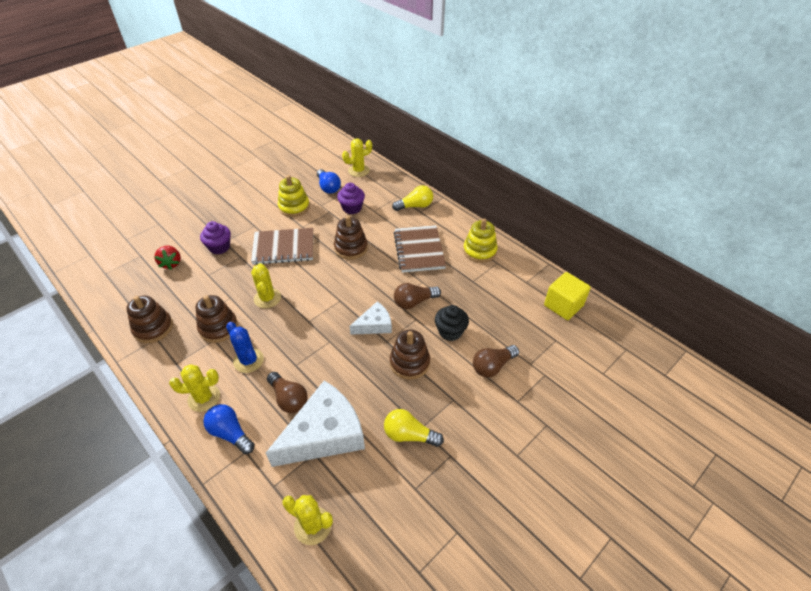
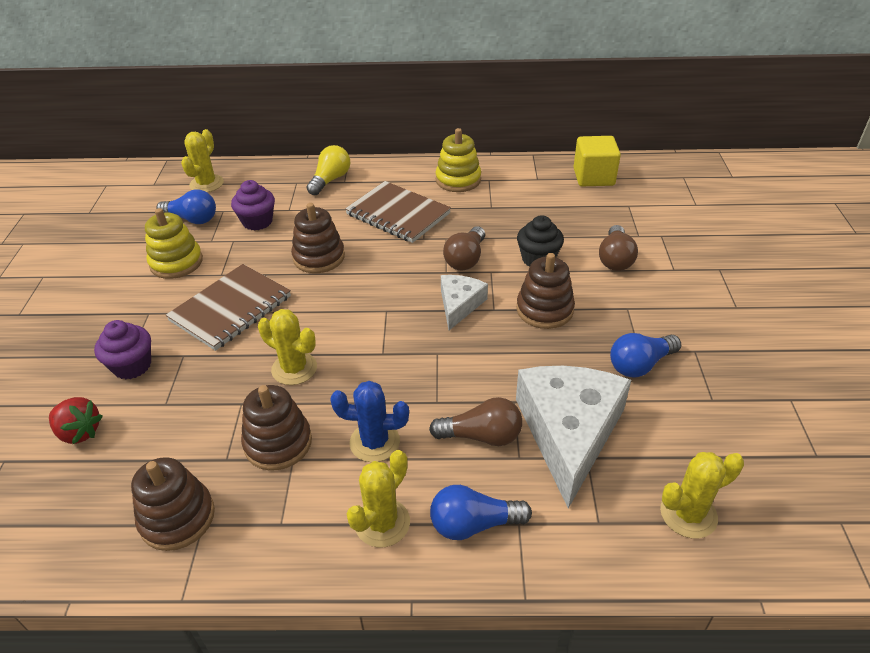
camera: 45 degrees left, 5 degrees down
yellow light bulb [384,409,444,447] -> blue light bulb [610,333,681,378]

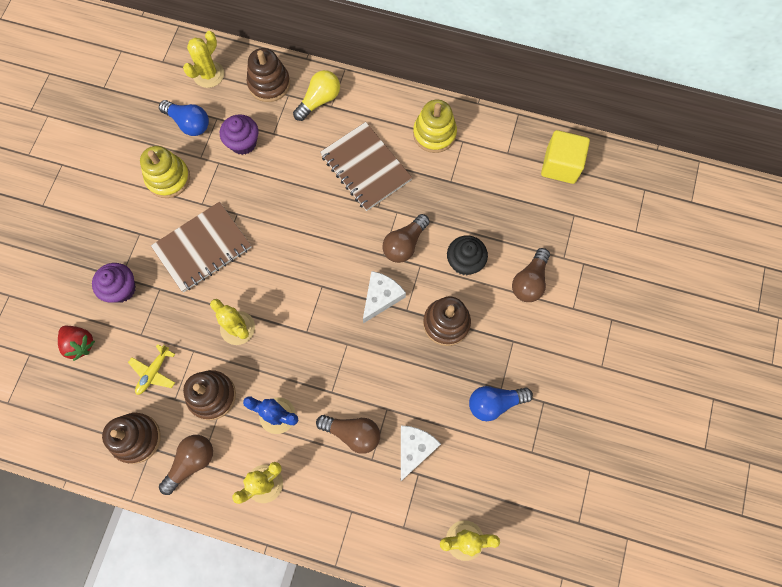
camera: 15 degrees right, 30 degrees up
brown stacking toy [291,203,345,273] -> brown stacking toy moved to [247,48,290,102]
blue light bulb [430,485,532,540] -> none
white cheese [516,366,631,508] -> white cheese [401,425,441,481], size x0.53
none -> yellow plane [128,344,175,395]
none -> brown light bulb [159,435,213,495]

